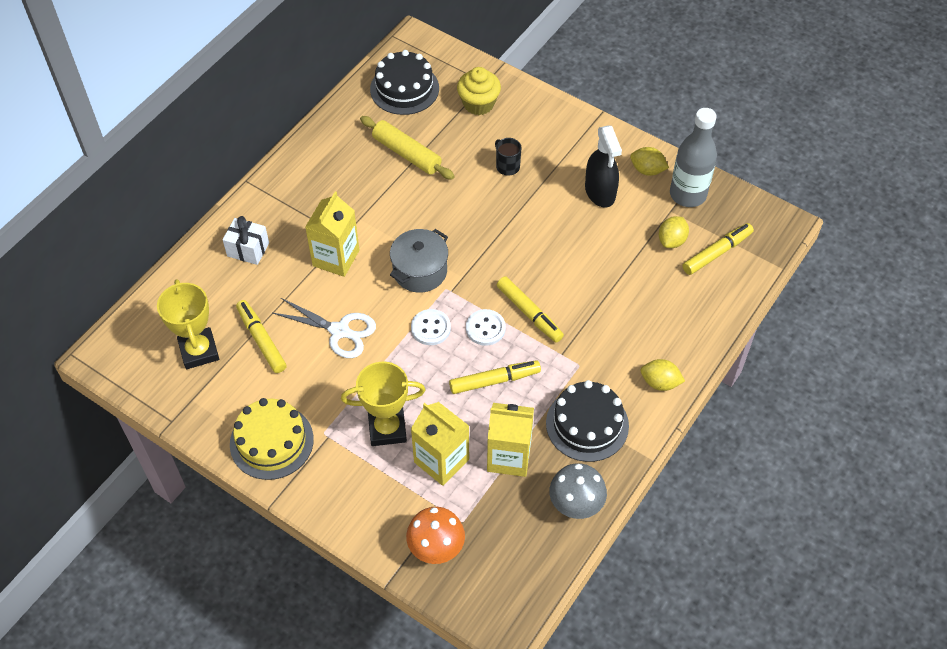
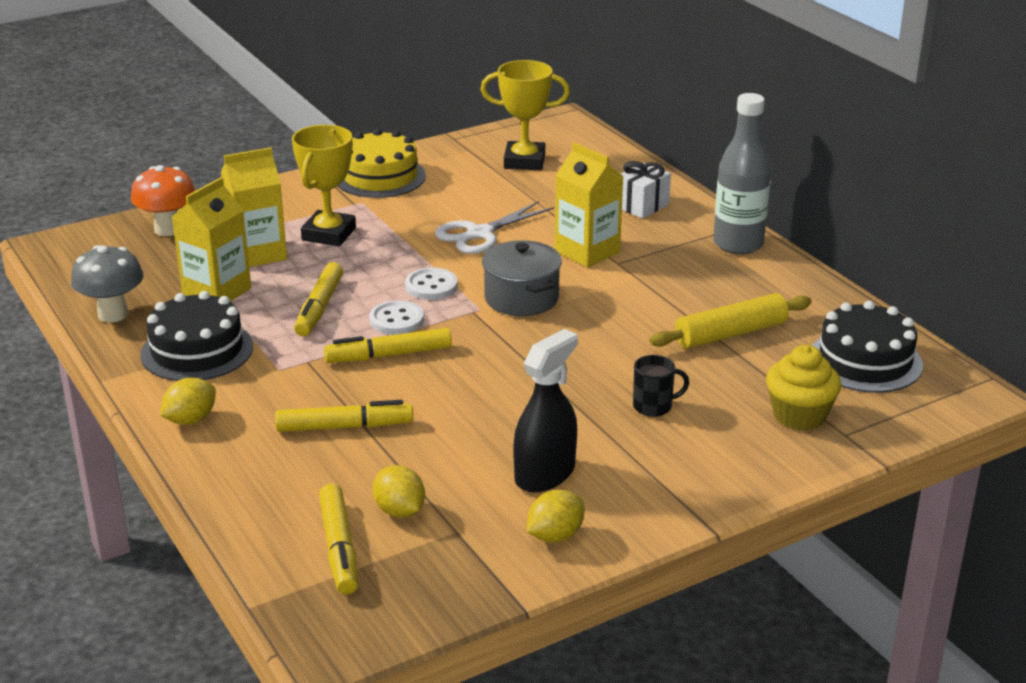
camera: 115 degrees right, 25 degrees down
yellow marker [236,300,287,373] -> yellow marker moved to [275,400,413,432]
black spray bottle [585,125,622,208] -> black spray bottle turned 120 degrees clockwise [513,329,578,492]
grey bottle [670,108,717,207] -> grey bottle moved to [713,93,771,254]

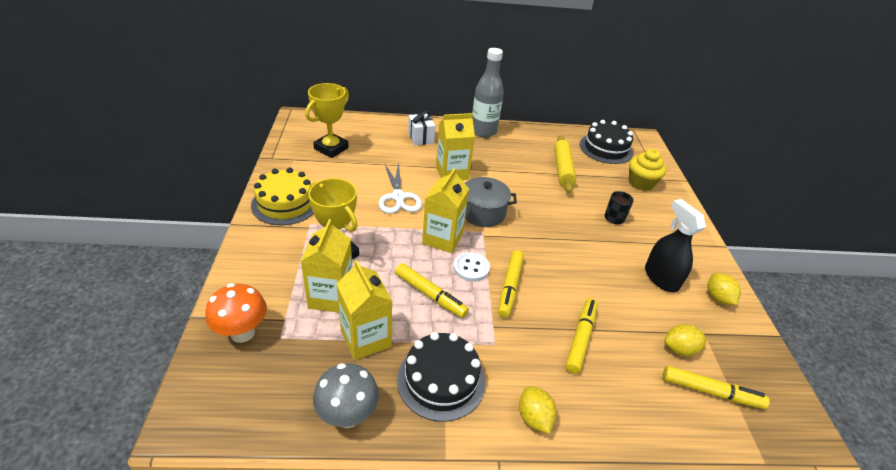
camera: 65 degrees left, 10 degrees up
white button [405,268,458,300] -> yellow carton [422,168,469,253]

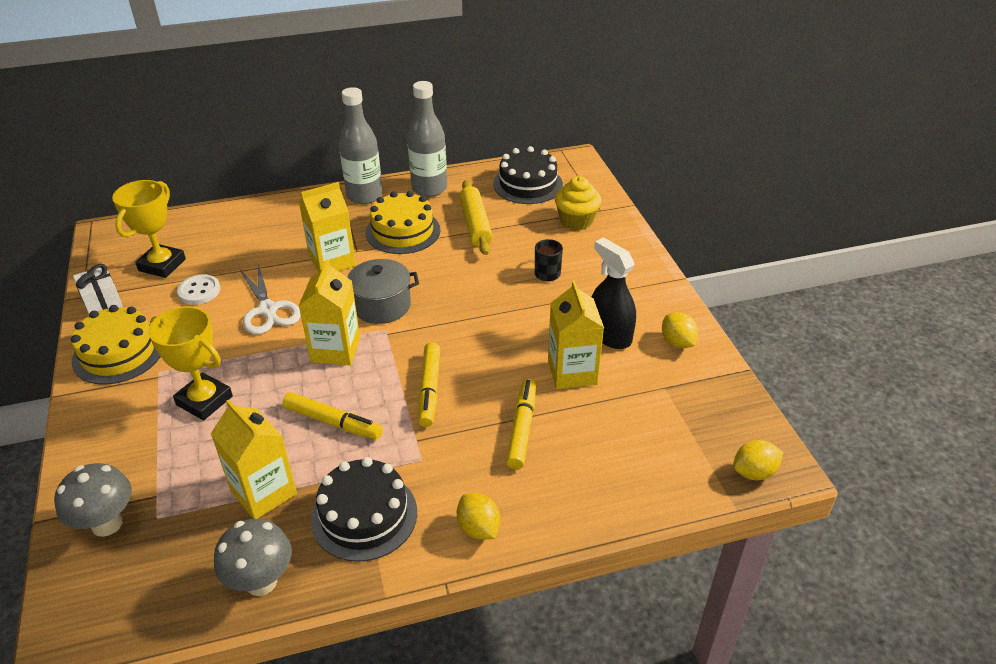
camera: 10 degrees left, 0 degrees up
orange mushroom [205,283,267,343] -> grey mushroom [54,463,132,537]
yellow carton [301,219,352,313] -> yellow carton moved to [548,281,604,389]
white gift [408,111,435,145] -> white gift moved to [73,264,123,314]
white button [453,252,490,282] -> white button moved to [177,274,220,305]
yellow marker [663,366,770,409] -> none
yellow lemon [664,324,707,356] -> yellow lemon moved to [733,440,783,480]
none -> yellow cake [366,191,440,254]
none -> grey bottle [407,81,447,197]

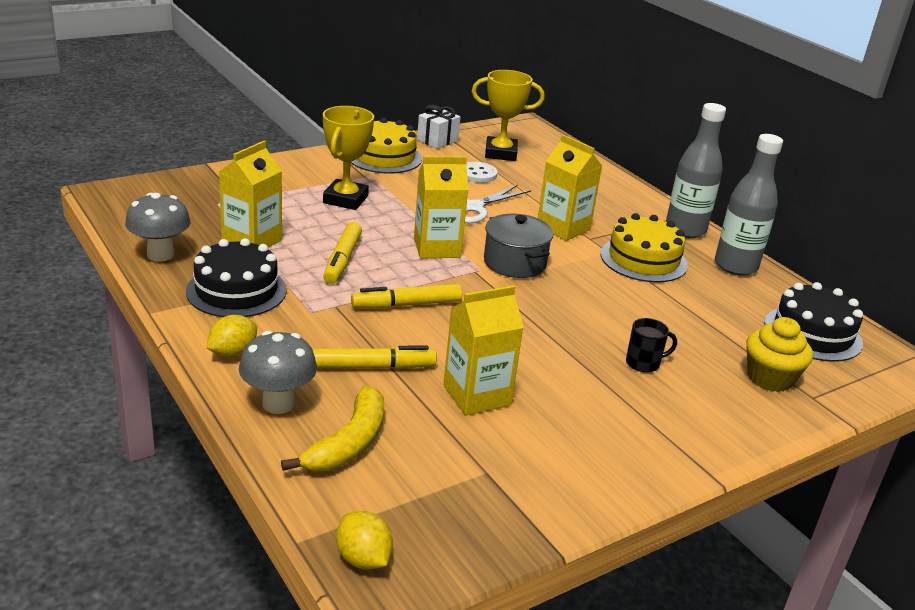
camera: 70 degrees right, 10 degrees down
grey mushroom [54,463,132,537] -> grey mushroom moved to [239,331,317,414]
yellow rolling pin [459,180,493,255] -> none
black spray bottle [592,237,636,349] -> none
yellow lemon [662,312,698,348] -> none
none -> yellow banana [281,386,384,472]

